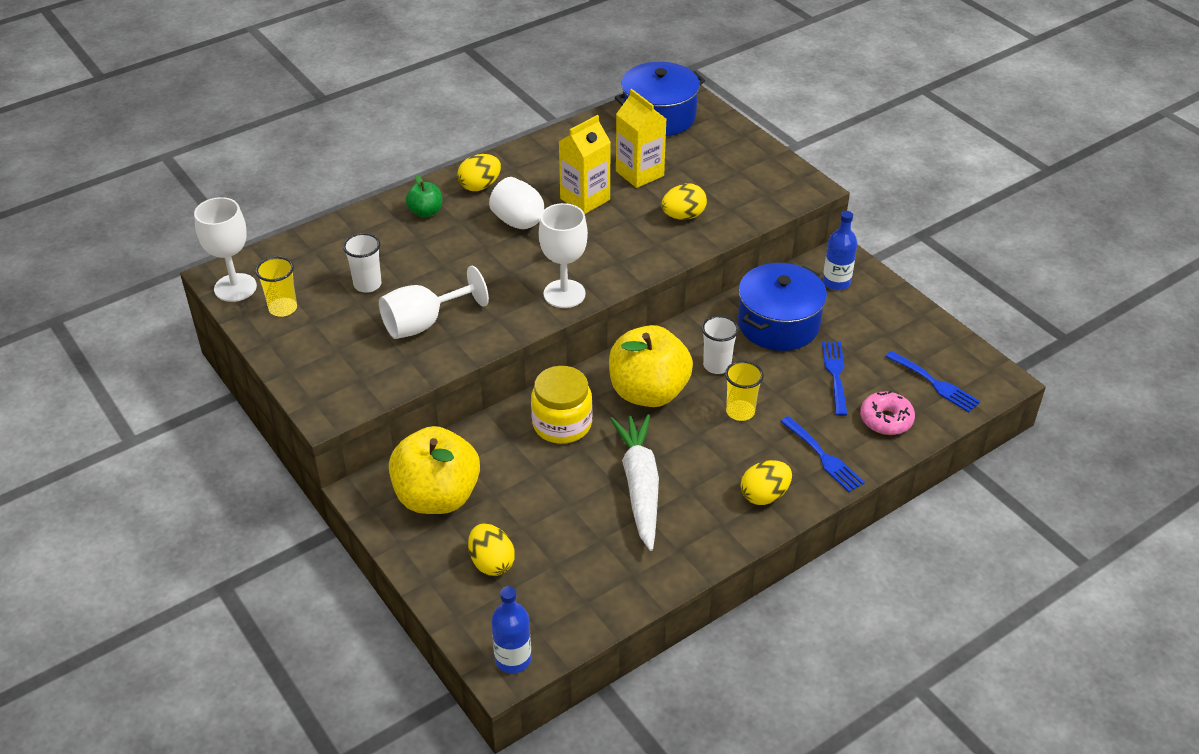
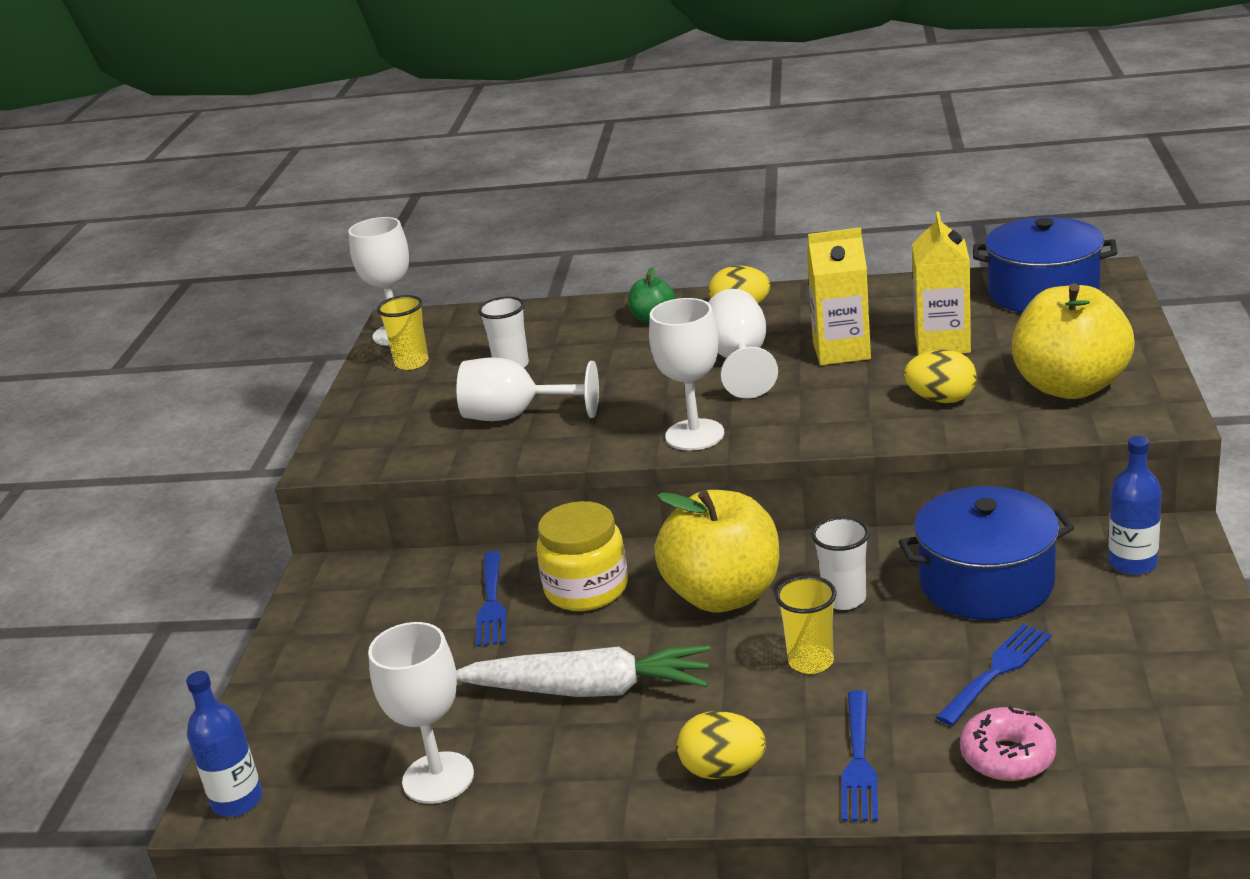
camera: 45 degrees right, 15 degrees down
yellow apple [389,426,480,514] -> yellow apple moved to [1012,283,1135,399]
yellow egg [468,523,515,576] -> none
white carrot [610,414,659,551] -> white carrot turned 60 degrees clockwise [456,645,710,697]
blue fork [885,351,980,412] -> blue fork moved to [476,551,506,647]
none -> white goblet [368,622,474,804]

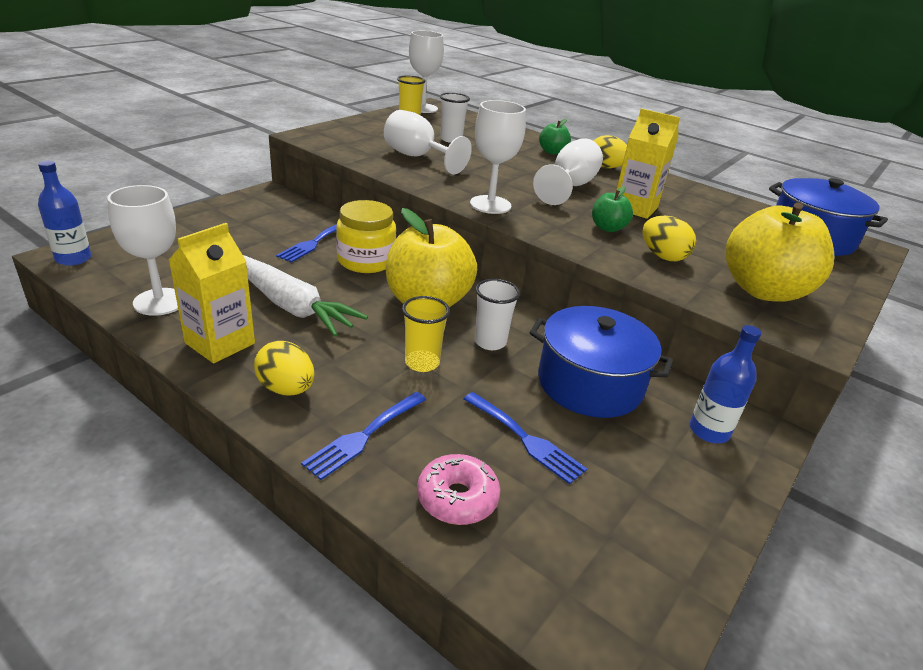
camera: 25 degrees right, 5 degrees up
yellow carton [912,212,971,355] -> yellow carton moved to [169,223,255,363]
blue fork [936,624,1051,726] -> blue fork turned 60 degrees clockwise [464,392,587,484]
none -> green apple [592,186,633,232]

